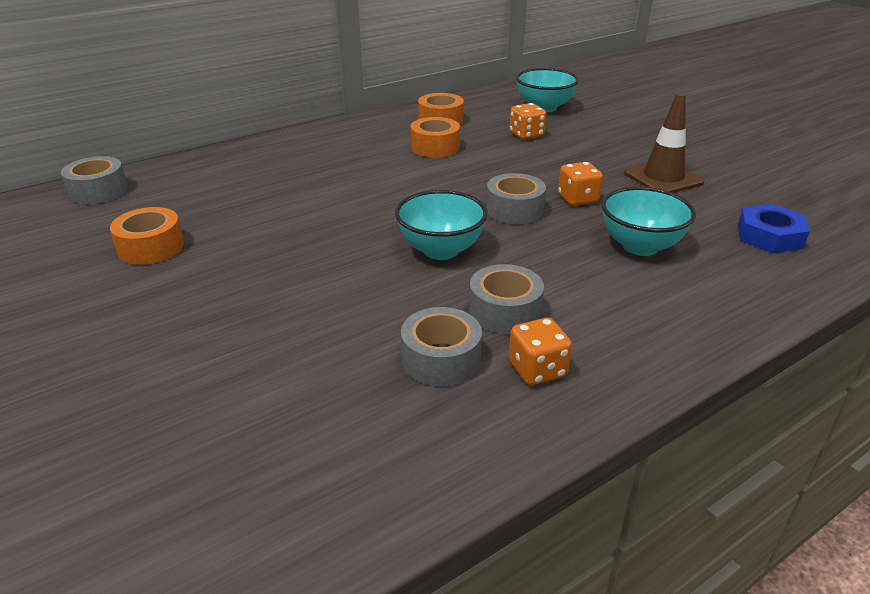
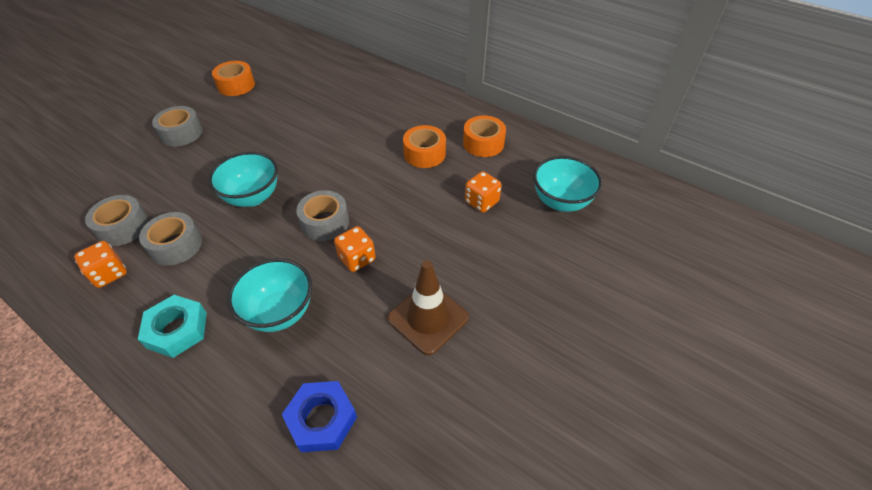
camera: 70 degrees right, 15 degrees up
grey tape [61,156,128,204] -> grey tape moved to [152,106,203,146]
none -> turquoise nut [138,295,207,358]

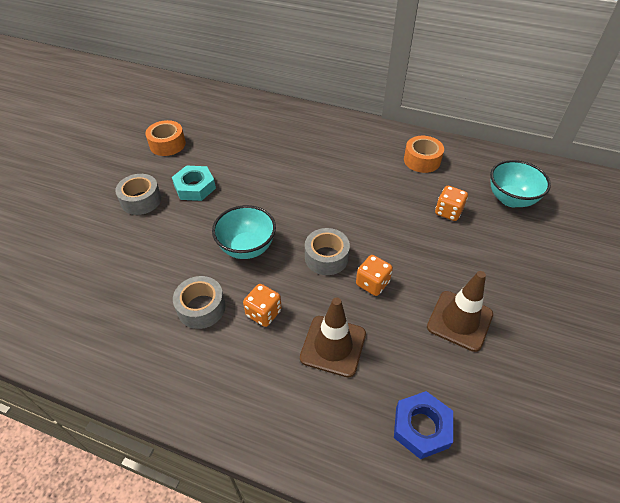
camera: 15 degrees left, 0 degrees up
orange dice [74,241,127,288] -> orange dice moved to [243,284,282,327]
grey tape [85,195,149,246] -> none
turquoise nut [138,295,207,358] -> turquoise nut moved to [172,166,216,201]
turquoise bowl [227,258,312,332] -> brown traffic cone [300,297,366,377]
orange tape [403,125,446,168] -> none

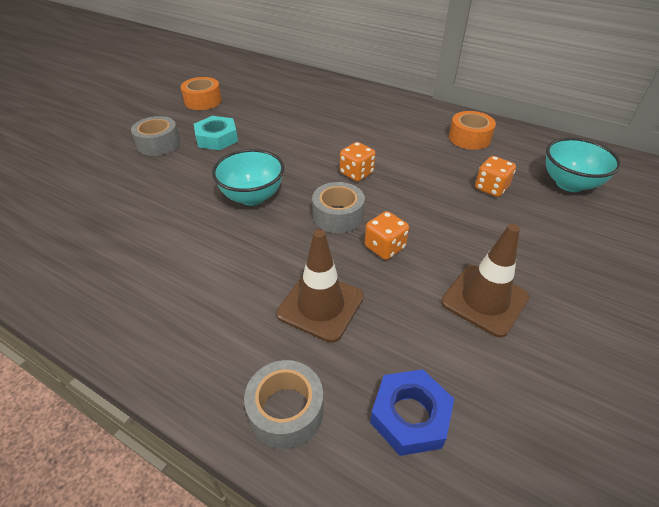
camera: 10 degrees right, 5 degrees down
grey tape [173,276,226,329] -> grey tape moved to [244,360,324,449]
orange dice [243,284,282,327] -> orange dice moved to [340,142,376,182]

